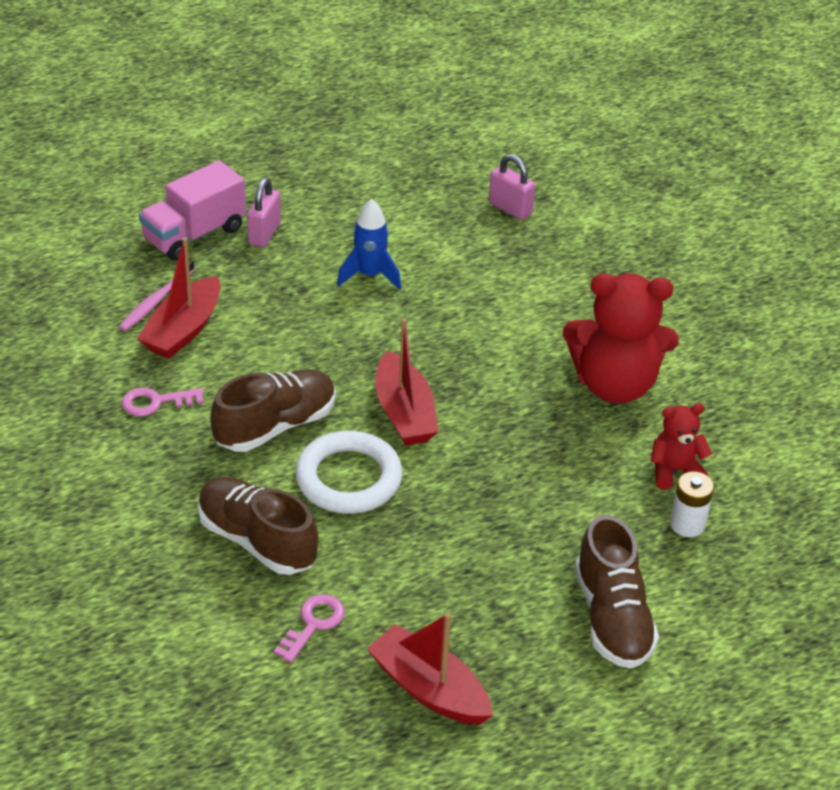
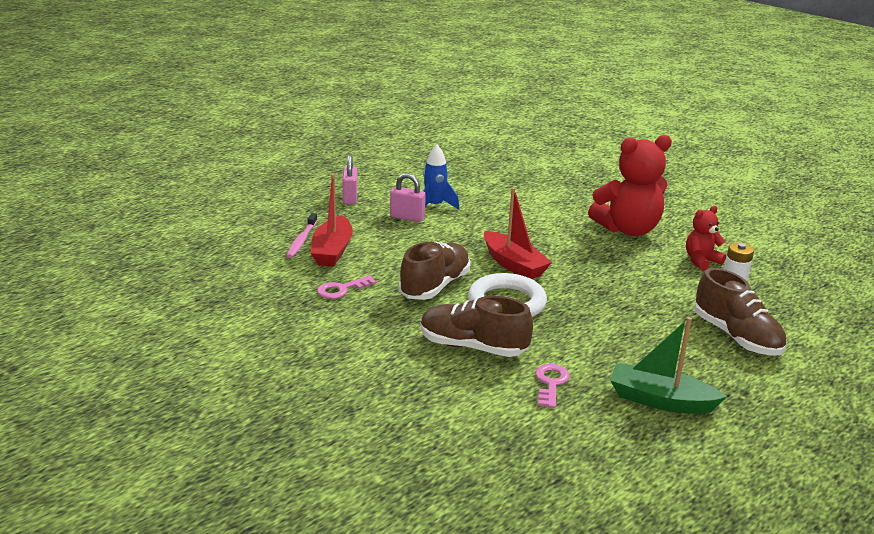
camera: 20 degrees left, 15 degrees down
pink truck [139,160,246,261] -> none
red boat [367,613,493,725] -> green boat [610,317,727,414]
pink padlock [489,154,536,220] -> pink padlock moved to [390,173,426,222]

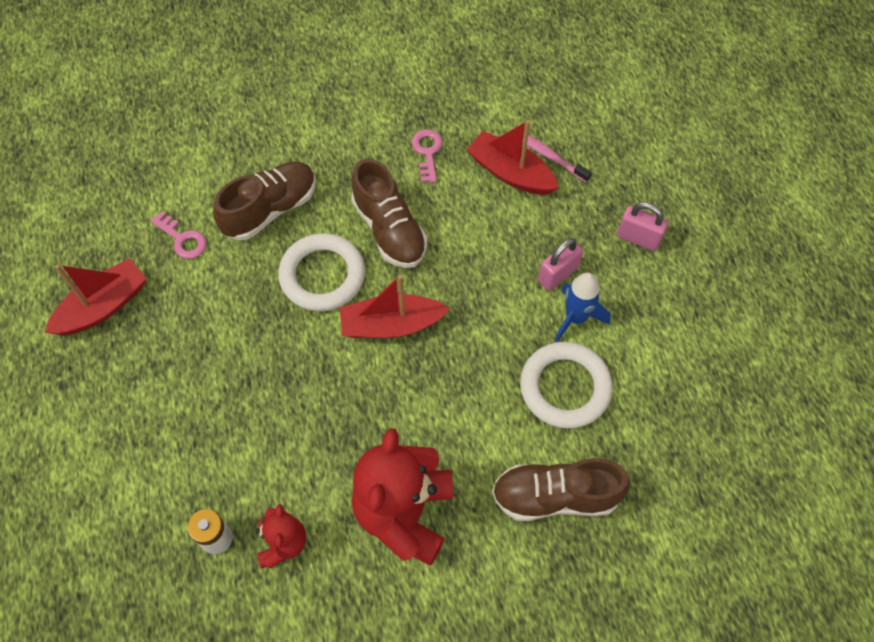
camera: 120 degrees right, 35 degrees up
green boat [610,317,727,414] -> red boat [45,258,147,335]
brown shoe [694,268,787,356] -> brown shoe moved to [492,458,630,521]
none -> white ring [520,342,613,429]

